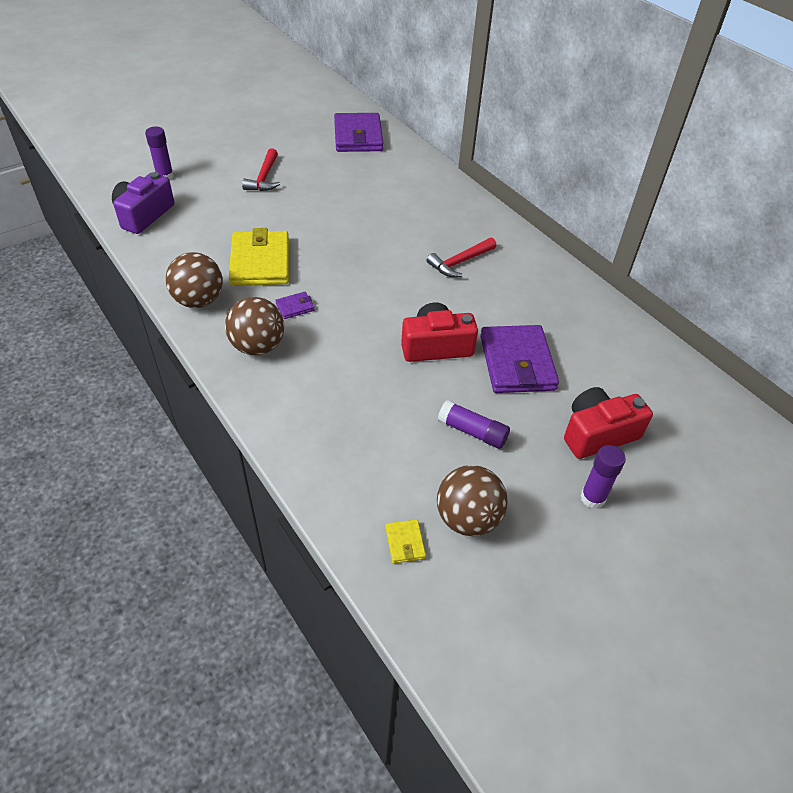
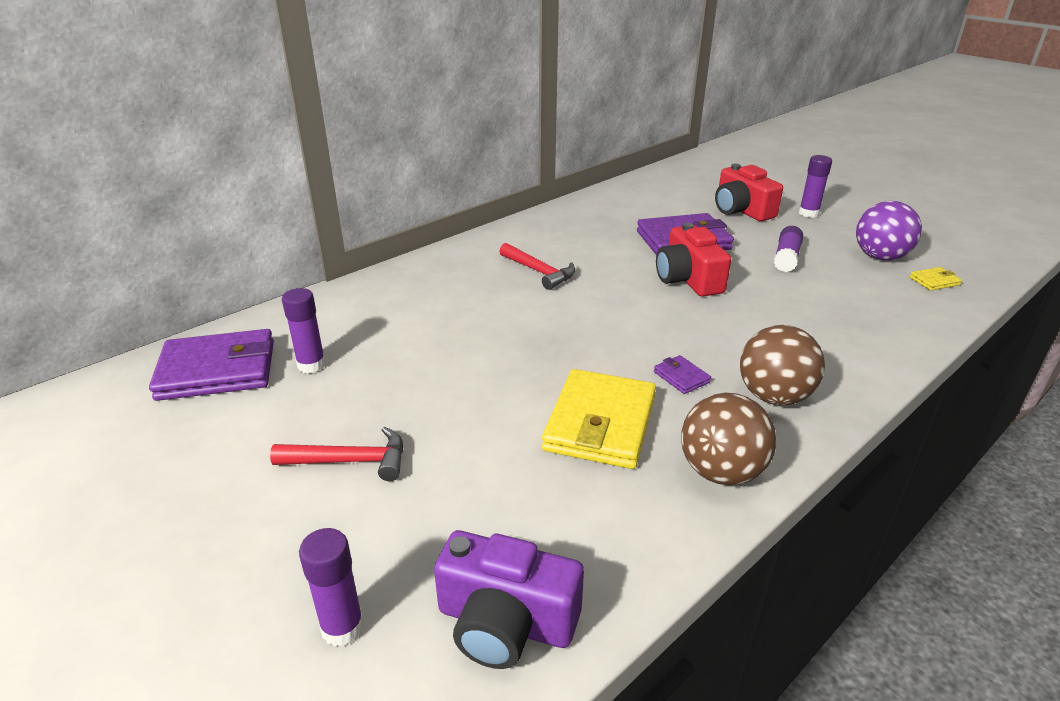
camera: 95 degrees left, 15 degrees down
yellow wallet [229,228,289,286] -> yellow wallet turned 60 degrees counterclockwise [542,369,656,469]
brown ball [437,465,508,536] -> purple ball [856,201,922,261]
none -> purple glue stick [282,288,326,373]

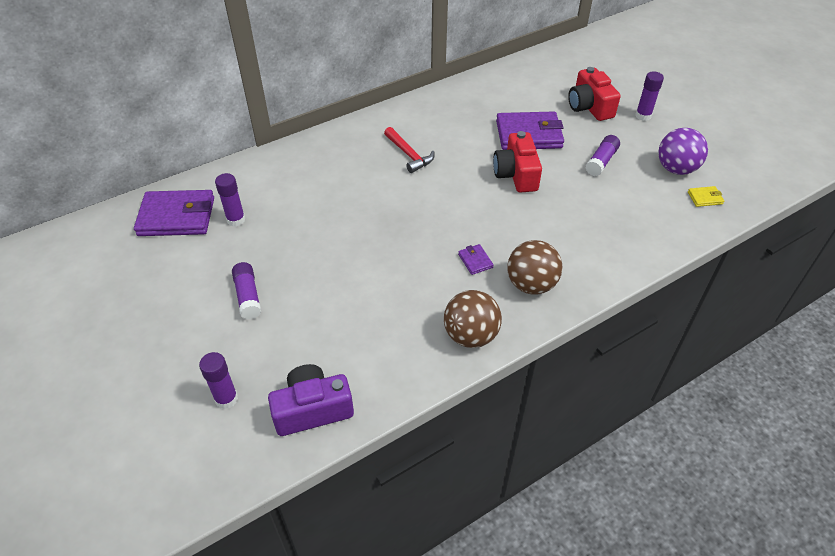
camera: 10 degrees right, 15 degrees up
red hammer [270,427,403,481] -> purple glue stick [232,262,261,320]
purple camera [434,530,584,669] -> purple camera turned 135 degrees clockwise [268,364,354,436]
yellow wallet [542,369,656,469] -> none

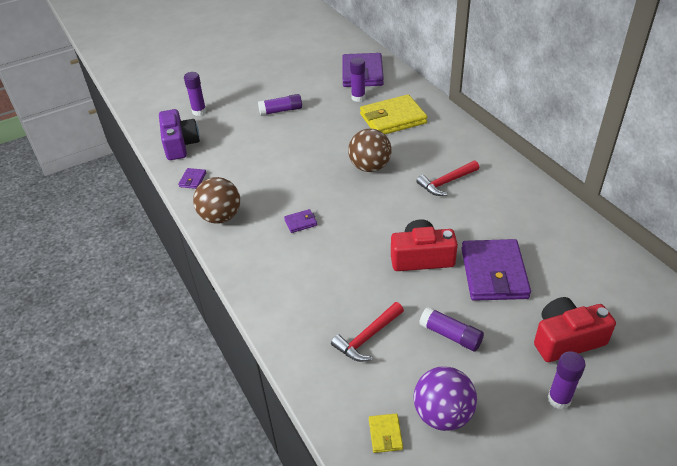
camera: 95 degrees right, 5 degrees down
brown ball [507,240,562,295] -> brown ball moved to [348,129,392,172]
none -> purple wallet [178,168,206,189]
none -> red hammer [331,302,404,362]
none -> yellow wallet [360,94,427,134]

